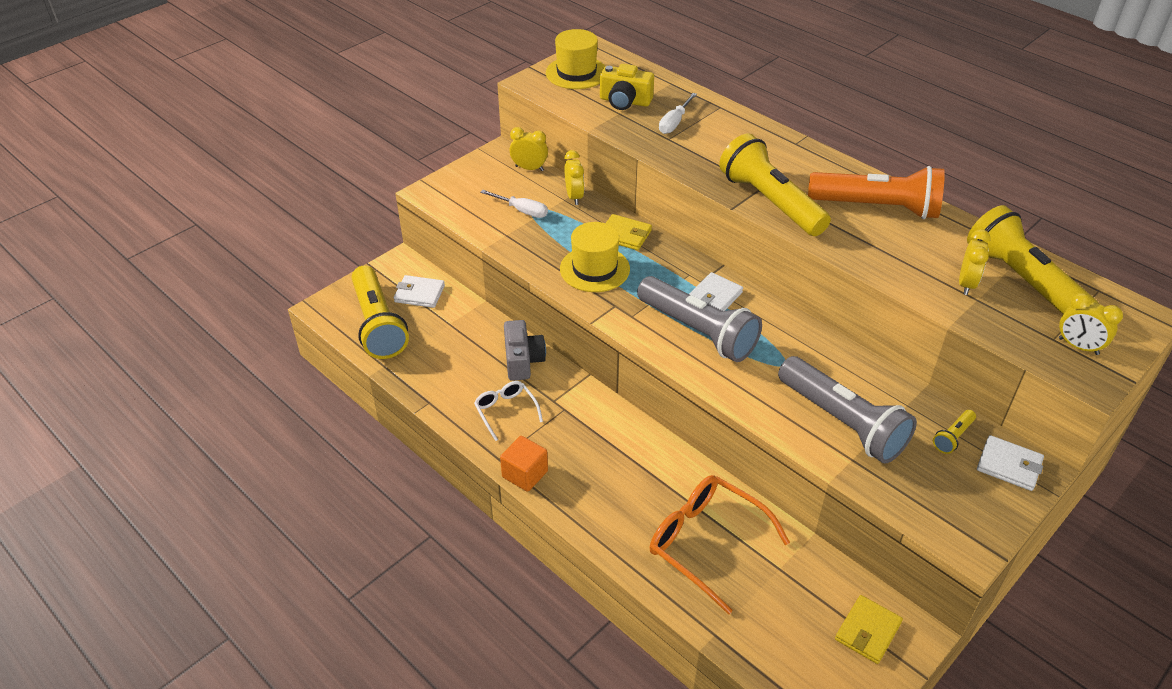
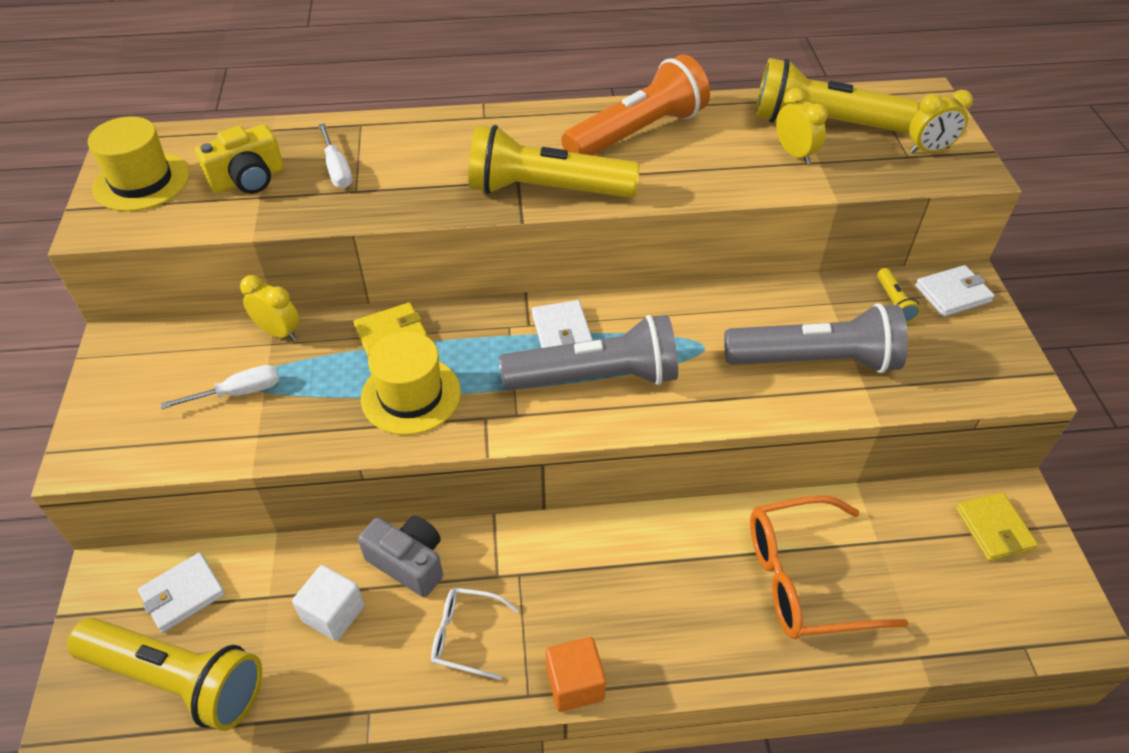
camera: 50 degrees left, 5 degrees up
yellow clock [510,127,548,171] -> none
none -> white cube [292,565,365,641]

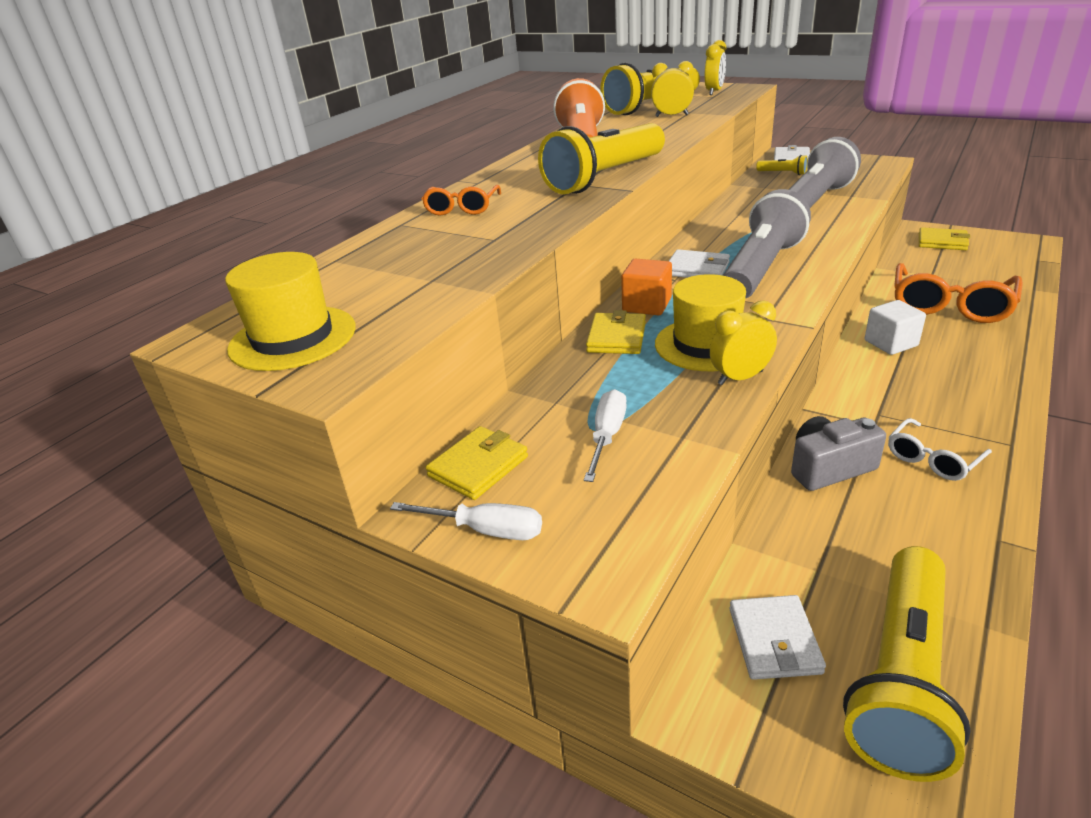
camera: 50 degrees left, 15 degrees down
yellow flashlight [67,618,262,731] -> yellow flashlight turned 150 degrees clockwise [843,546,971,782]
yellow camera [195,124,284,194] -> none
yellow clock [240,275,300,341] -> yellow clock moved to [710,301,777,385]
white cube [292,565,365,641] -> white cube moved to [865,300,926,355]
white screwdriver [319,123,353,188] -> white screwdriver moved to [390,502,542,540]
orange cube [546,637,606,712] -> orange cube moved to [621,259,672,315]
none -> orange glasses [422,185,501,215]
none -> yellow wallet [426,426,528,500]

